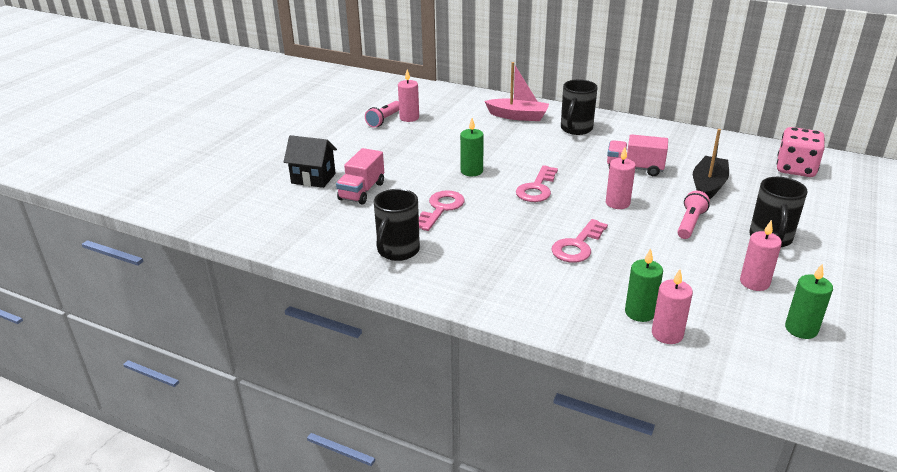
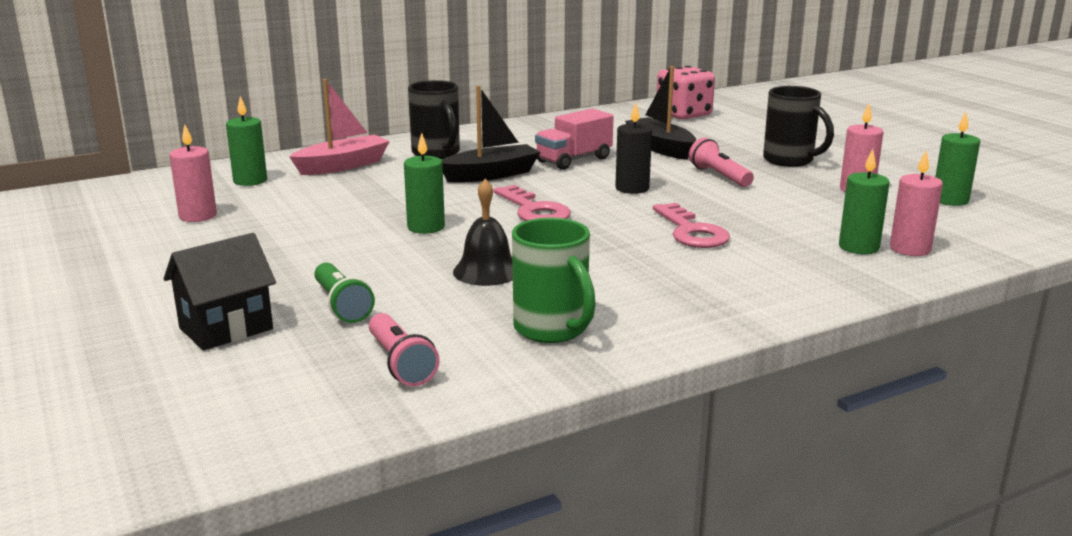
camera: 55 degrees left, 10 degrees down
pink truck [336,148,384,204] -> green flashlight [314,263,375,323]
pink flashlight [365,101,399,128] -> pink flashlight moved to [369,313,440,386]
black mug [374,189,420,261] -> green mug [512,218,596,343]
pink key [419,190,465,231] -> black bell [453,179,513,286]
pink candle [606,147,636,209] -> black candle [615,103,652,194]
none -> green candle [226,96,267,186]
none -> black boat [442,85,541,183]

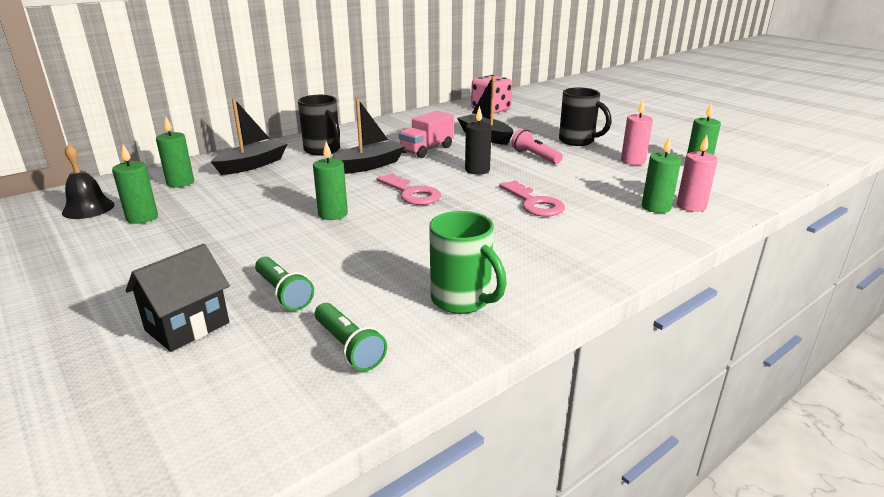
camera: 10 degrees left, 5 degrees up
pink candle [169,125,217,222] -> green candle [112,144,158,224]
pink boat [289,79,390,175] -> black boat [211,98,287,175]
pink flashlight [369,313,440,386] -> green flashlight [315,303,387,371]
black bell [453,179,513,286] -> black bell moved to [62,144,115,219]

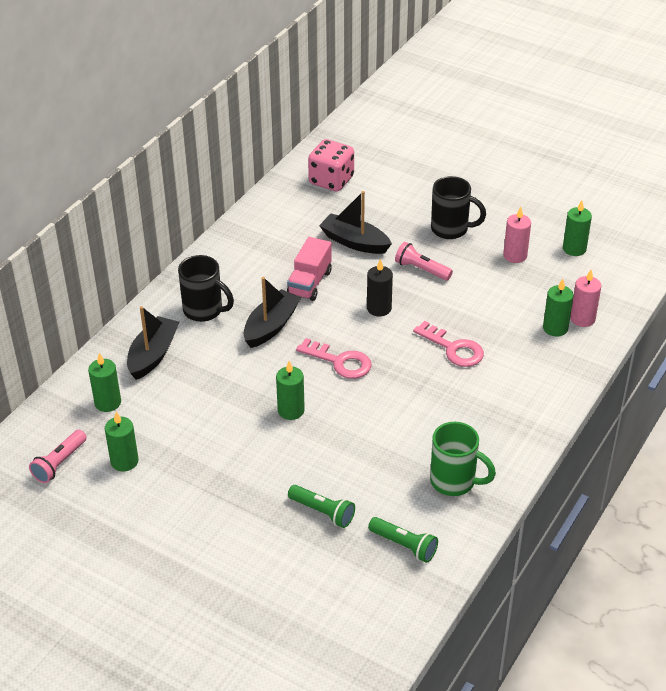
camera: 20 degrees left, 15 degrees up
black bell [62,144,115,219] -> pink flashlight [29,430,87,483]
black house [125,244,230,352] -> none

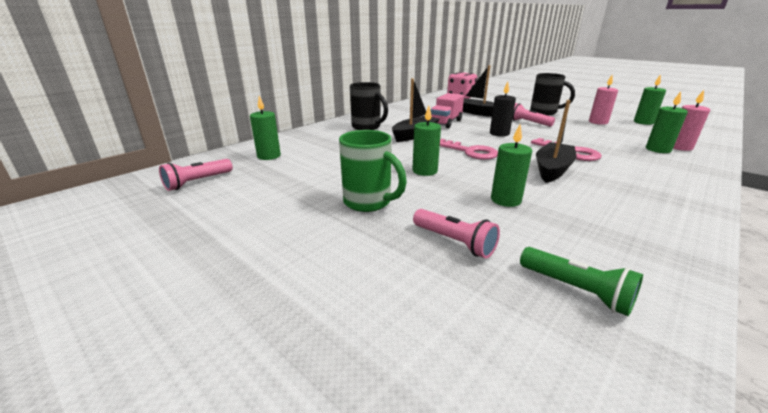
camera: 10 degrees right, 15 degrees down
green candle [105,412,139,471] -> green candle moved to [491,125,532,207]
black boat [127,306,179,380] -> black boat moved to [536,100,577,183]
green flashlight [288,485,355,528] -> pink flashlight [413,209,500,258]
green mug [430,422,496,496] -> green mug moved to [339,130,407,212]

